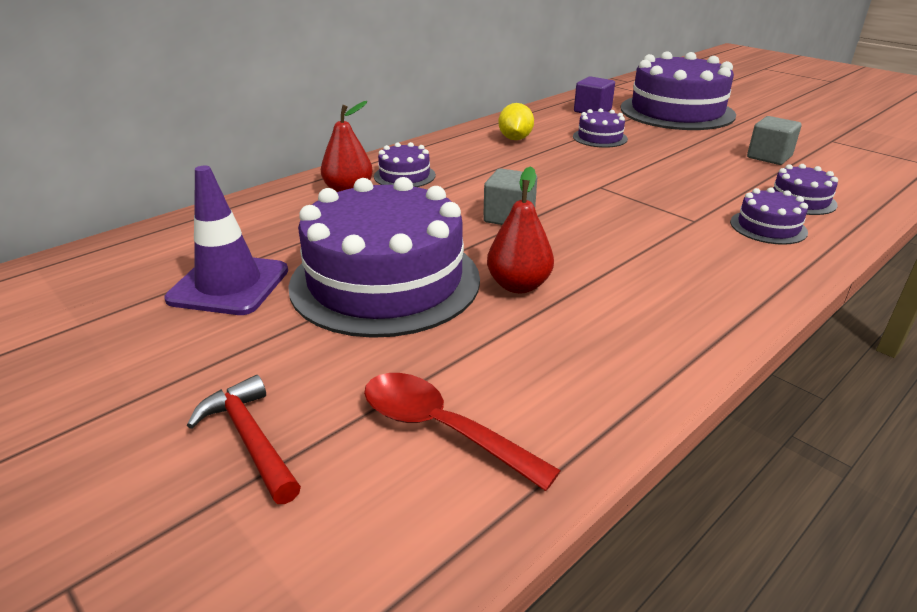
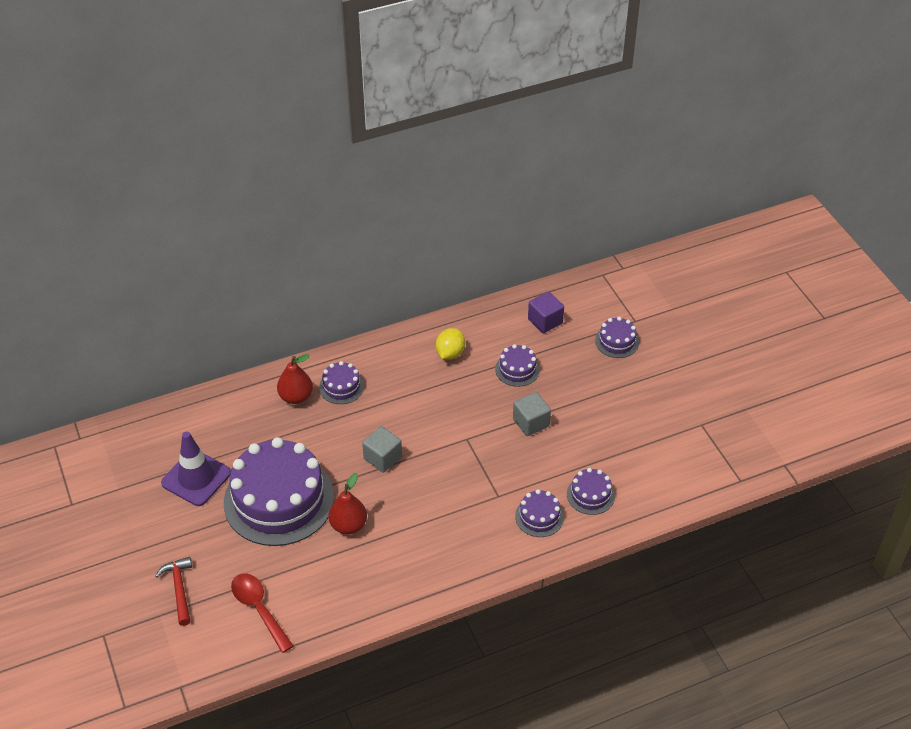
camera: 20 degrees right, 15 degrees up
purple cake [621,52,736,130] -> purple cake [595,317,639,358], size x0.44
grey cube [747,116,802,165] -> grey cube moved to [513,392,551,436]

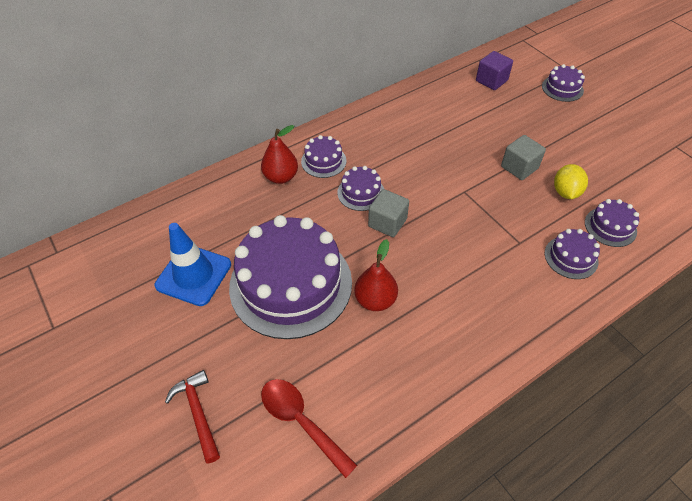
camera: 10 degrees left, 5 degrees up
purple traffic cone [161,432,231,506] -> blue traffic cone [155,223,231,306]
yellow lemon [436,328,465,360] -> yellow lemon moved to [554,164,588,199]
purple cake [495,344,540,387] -> purple cake moved to [337,166,384,211]

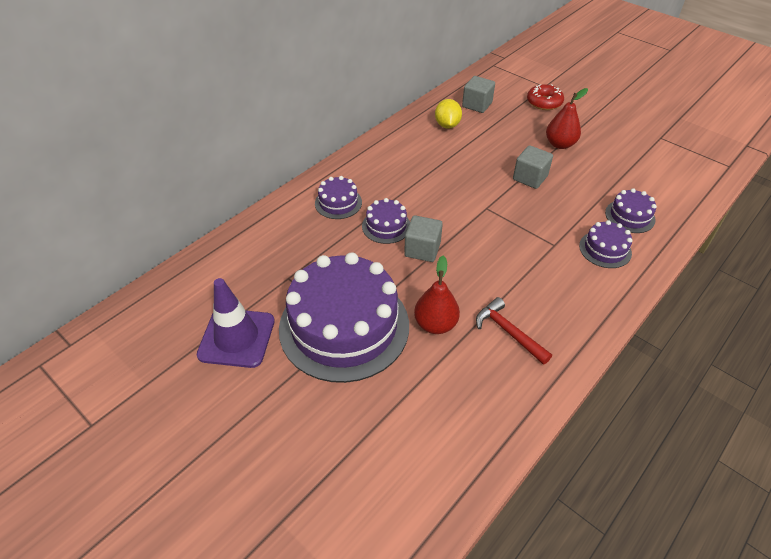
camera: 15 degrees left, 5 degrees down
blue traffic cone [155,223,231,306] -> purple traffic cone [197,278,275,368]
red hammer [165,370,220,463] -> red hammer moved to [476,297,552,365]
red pear [261,125,298,184] -> red pear moved to [546,88,588,149]
red spoon [261,379,358,478] -> none
purple cube [476,51,513,90] -> grey cube [462,76,495,113]
purple cake [542,64,585,102] -> red donut [527,84,564,110]
yellow lemon [554,164,588,199] -> yellow lemon moved to [435,99,462,129]

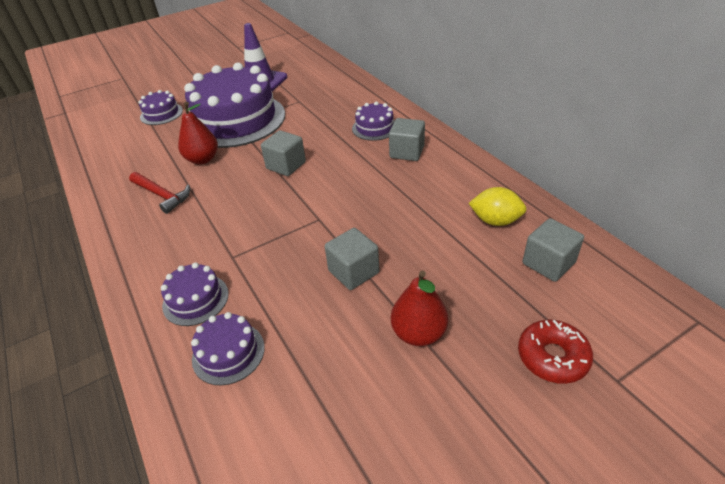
camera: 110 degrees right, 5 degrees down
purple cake [362,198,410,244] -> purple cake moved to [138,90,183,125]
red hammer [476,297,552,365] -> red hammer turned 60 degrees clockwise [129,172,190,214]
none -> grey cube [389,118,425,161]

